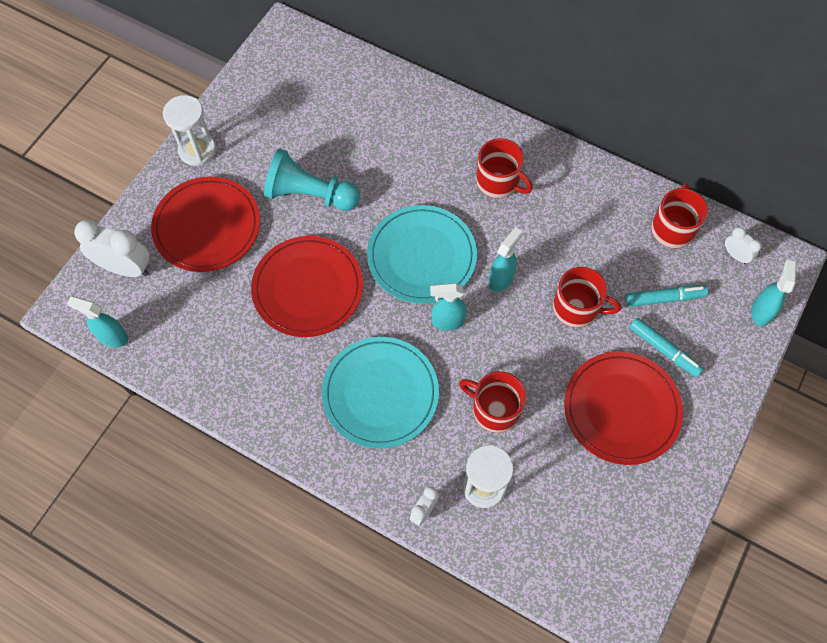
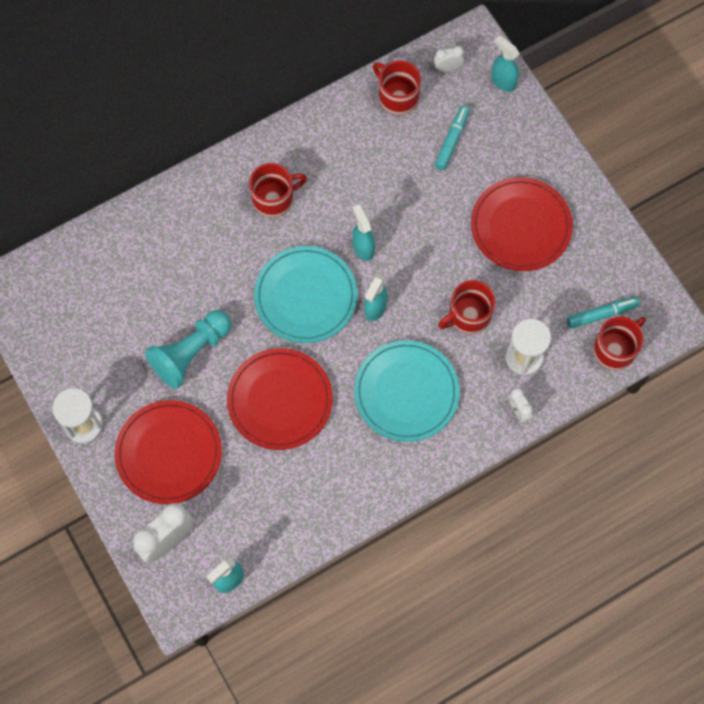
camera: 60 degrees left, 5 degrees up
red mug [553,267,621,328] -> red mug moved to [593,317,646,370]
turquoise marker [629,318,704,377] -> turquoise marker moved to [567,297,640,329]

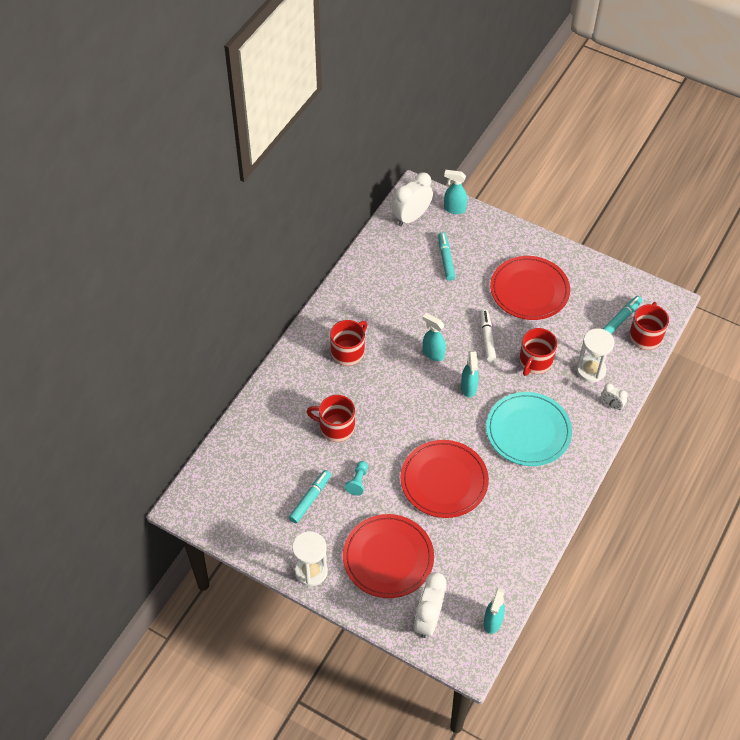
camera: 30 degrees left, 15 degrees down
turquoise pawn [145,310,232,389] -> turquoise pawn [345,461,368,496], size x0.47
turquoise plate [254,246,357,343] -> none
red mug [373,61,421,115] -> red mug moved to [306,395,355,442]
white clock [433,46,464,72] -> white clock [392,172,433,226], size x1.91
none -> turquoise marker [289,470,331,523]
none -> white marker [480,309,496,362]

